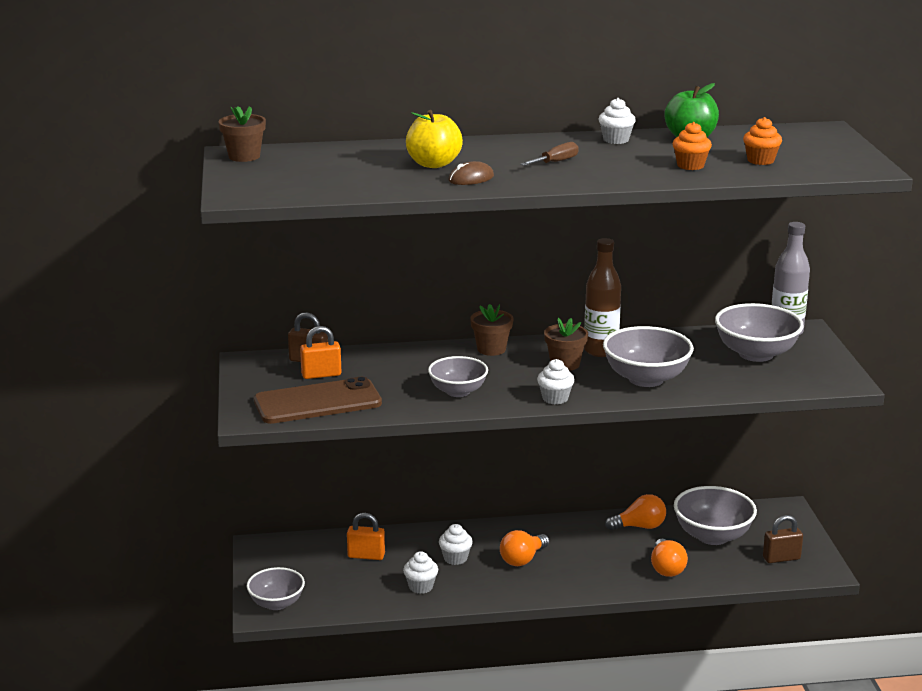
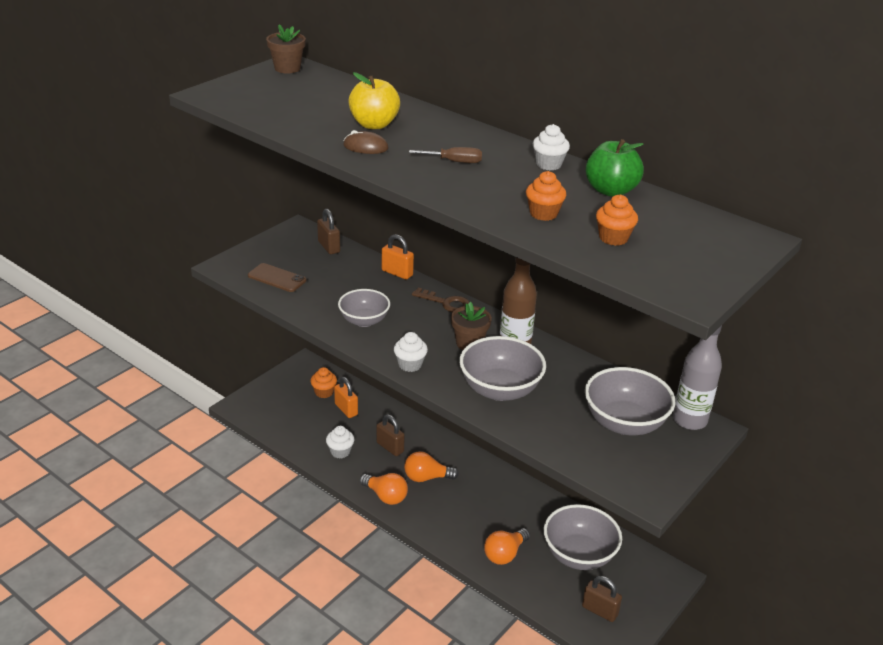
camera: 45 degrees right, 10 degrees up
grey bowl [247,567,305,610] -> none
brown phone [254,377,382,424] -> brown phone [248,263,306,292], size x0.58
orange padlock [300,326,341,379] -> orange padlock moved to [382,234,414,280]
white cupcake [439,524,473,565] -> brown padlock [377,414,405,456]
brown flower pot [470,304,513,356] -> brown key [412,287,469,312]
orange light bulb [605,494,666,530] -> orange light bulb moved to [360,473,408,505]
none -> orange cupcake [310,367,337,398]

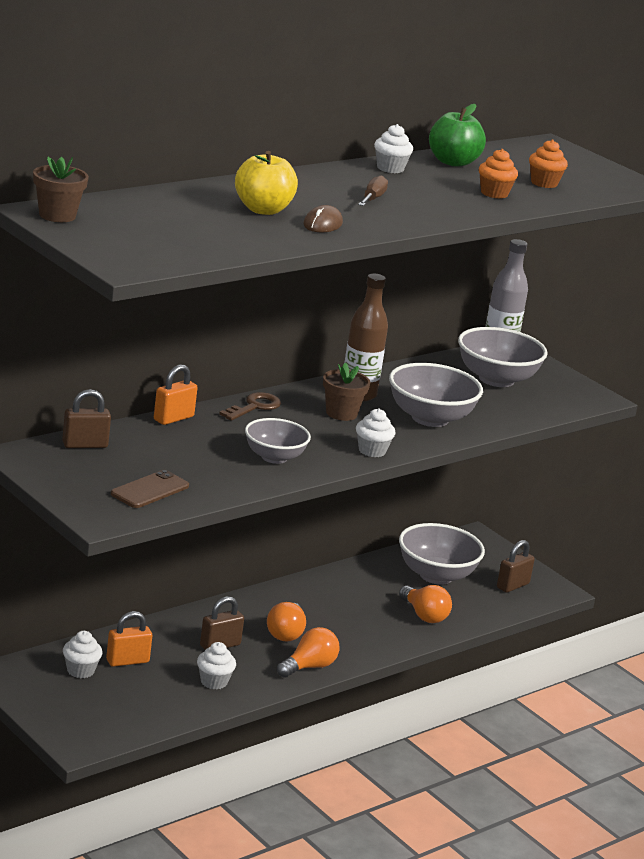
camera: 80 degrees left, 10 degrees down
orange cupcake [310,367,337,398] -> white cupcake [63,631,103,678]

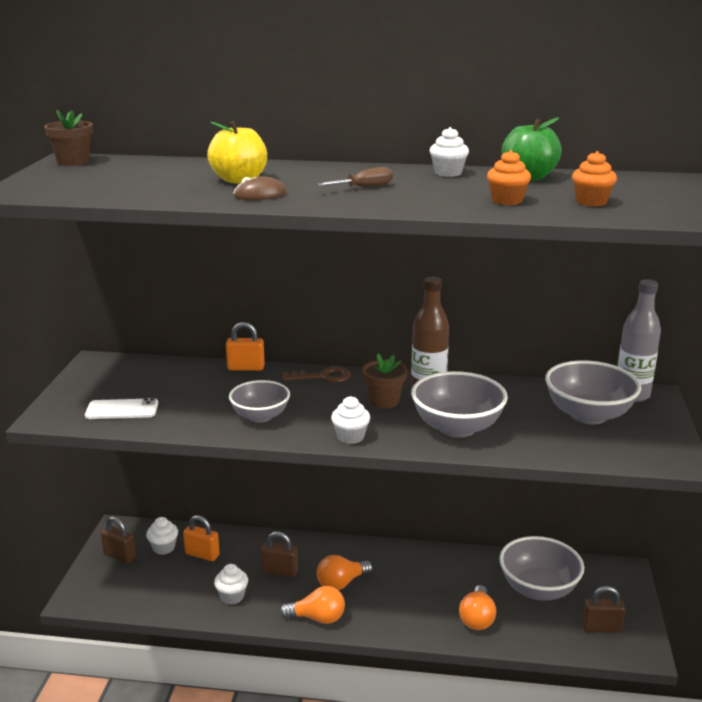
camera: 50 degrees right, 0 degrees up
brown padlock [62,389,111,448] -> brown padlock moved to [100,516,136,564]
brown phone [111,470,189,508] -> white phone [85,398,158,419]

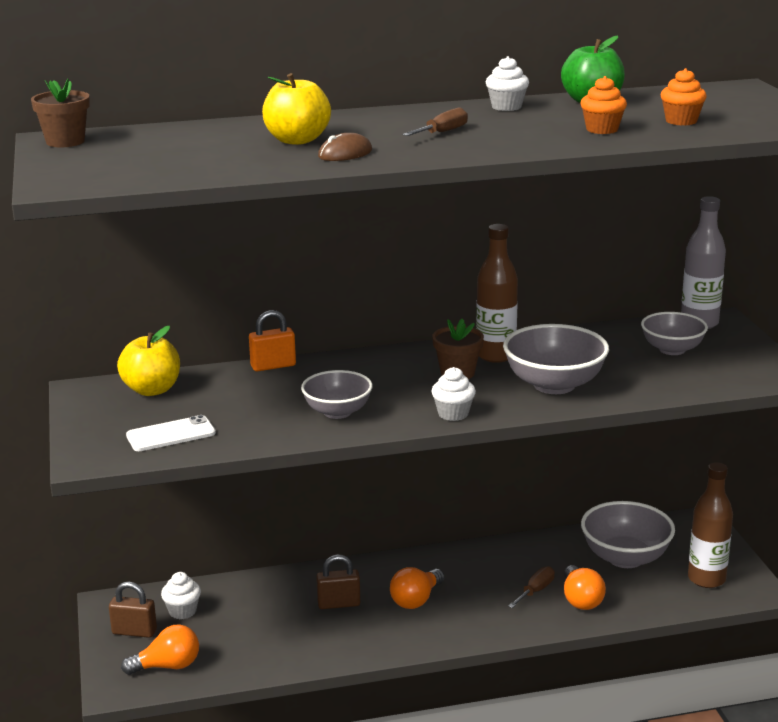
camera: 20 degrees left, 0 degrees up
orange padlock [183,515,220,561] -> none
white cupcake [214,564,248,604] -> none
orange light bulb [280,586,345,624] -> orange light bulb moved to [121,624,199,675]
brown key [282,366,351,383] -> none
grey bowl [545,360,641,424] -> grey bowl [641,312,708,355], size x0.66
brown padlock [582,586,625,633] -> brown bottle [688,462,733,588]
none -> yellow apple [117,326,180,396]
none -> brown screwdriver [508,566,555,608]

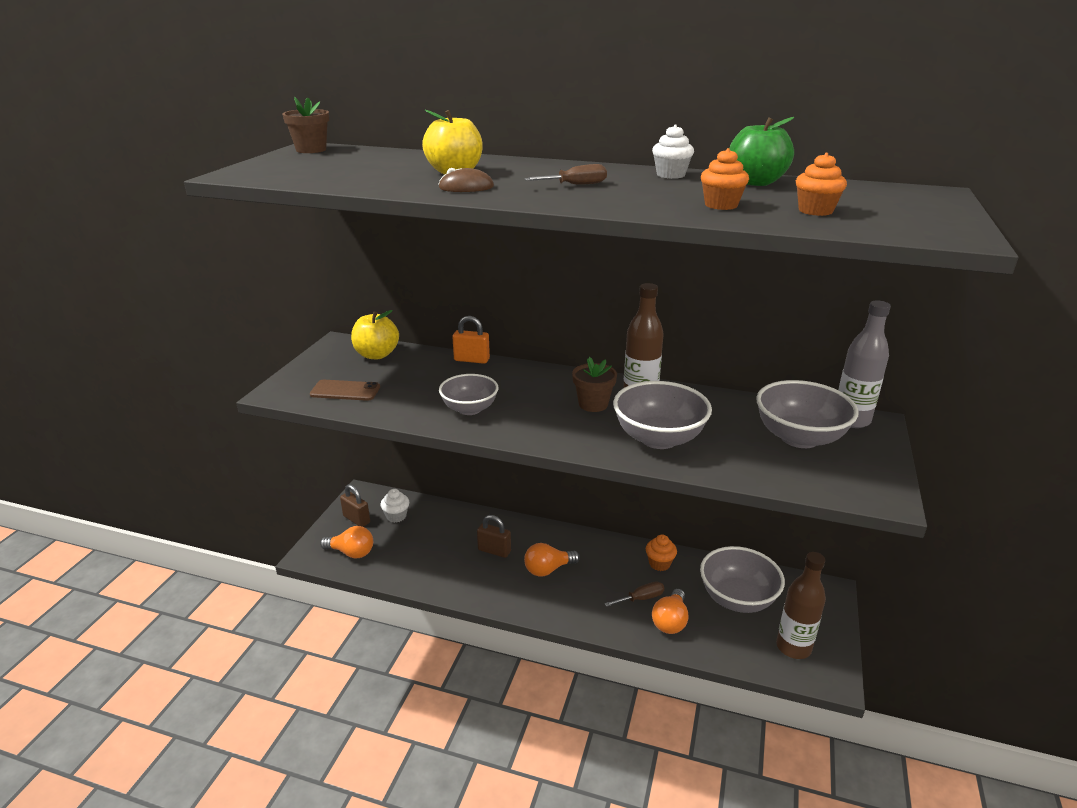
camera: 30 degrees right, 5 degrees up
white phone [126,415,216,451] -> brown phone [310,380,380,401]
white cupcake [431,367,476,421] -> none
grey bowl [641,312,708,355] -> grey bowl [756,380,859,448], size x1.52
none -> orange cupcake [646,535,677,571]

